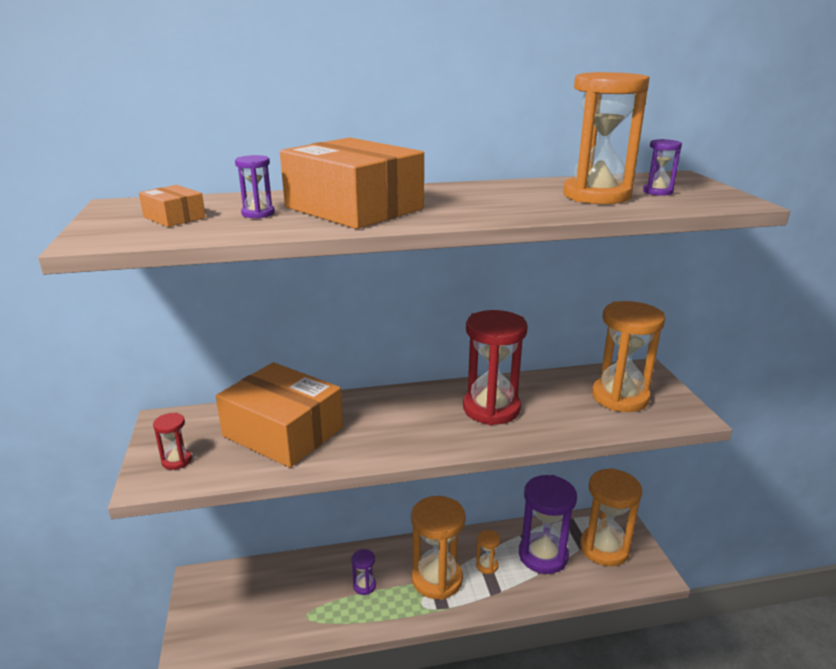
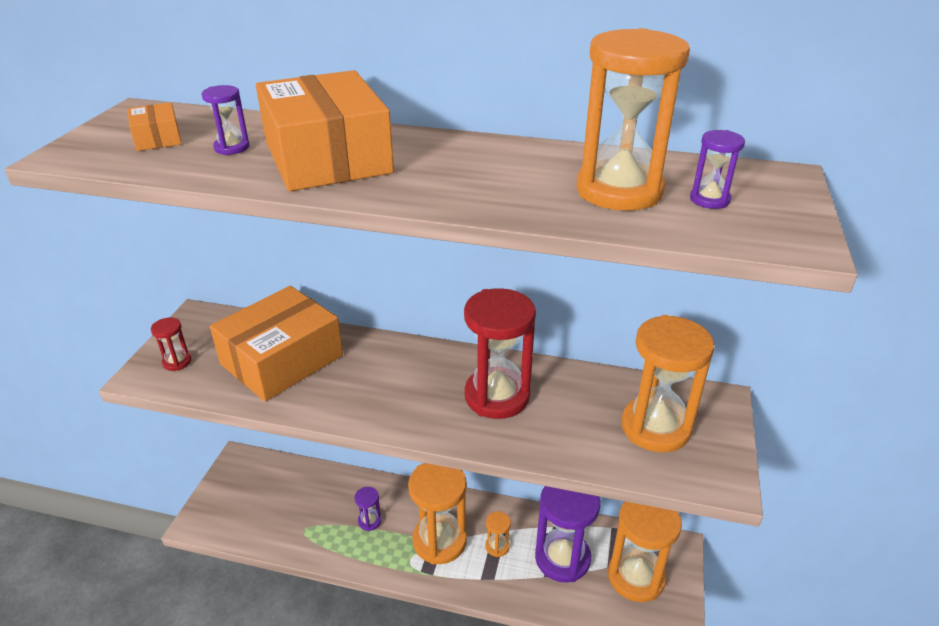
camera: 25 degrees right, 10 degrees up
orange box [216,362,343,468] -> orange box turned 75 degrees clockwise [210,286,343,401]

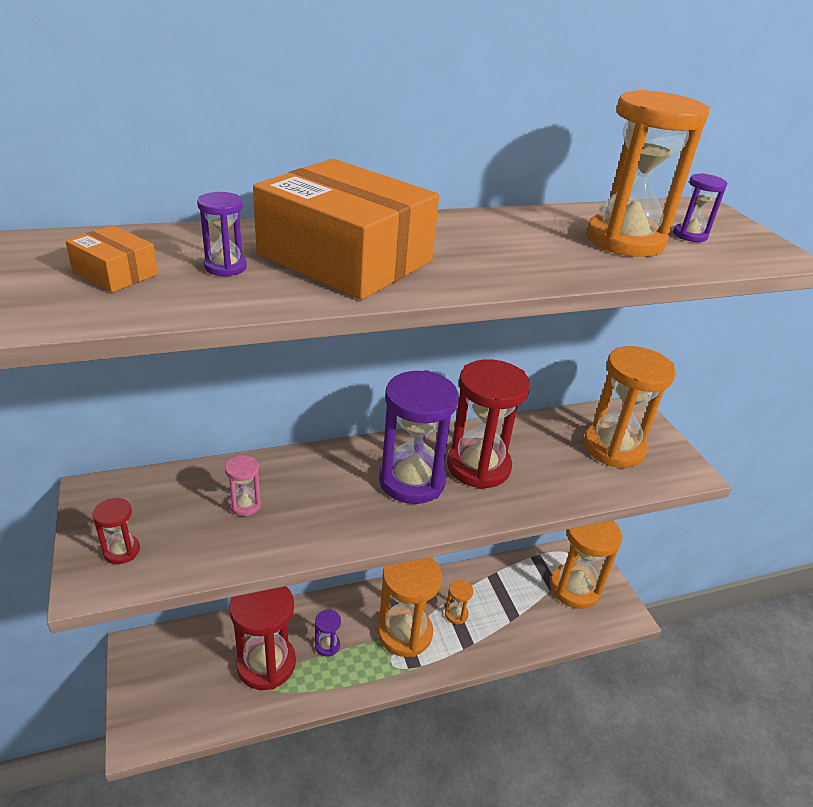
camera: 35 degrees left, 0 degrees up
orange box [210,286,343,401] -> pink hourglass [225,455,261,516]
purple hourglass [535,486,601,582] -> purple hourglass moved to [379,370,459,504]
none -> red hourglass [229,586,296,690]

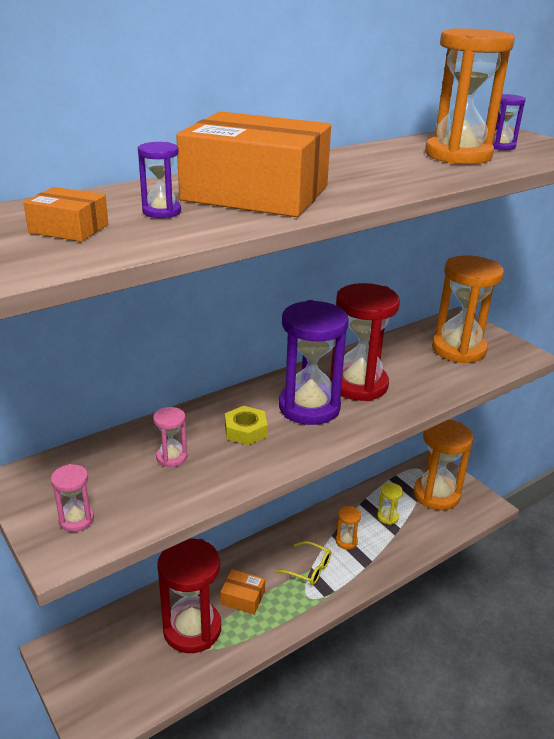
camera: 15 degrees left, 5 degrees down
red hourglass [92,498,140,564] -> pink hourglass [51,464,94,532]
purple hourglass [315,609,341,657] -> orange box [220,569,265,615]
orange hourglass [378,557,442,657] -> yellow glasses [275,541,331,585]
none -> yellow nut [225,406,268,445]
none -> yellow hourglass [377,483,403,525]

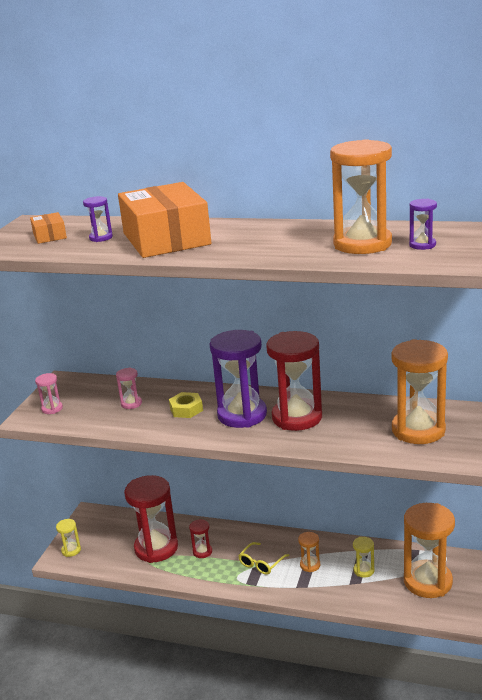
camera: 55 degrees right, 5 degrees down
orange box [220,569,265,615] -> red hourglass [189,519,212,558]
yellow glasses [275,541,331,585] -> yellow glasses turned 45 degrees clockwise [238,542,290,575]
none -> yellow hourglass [56,519,81,557]

